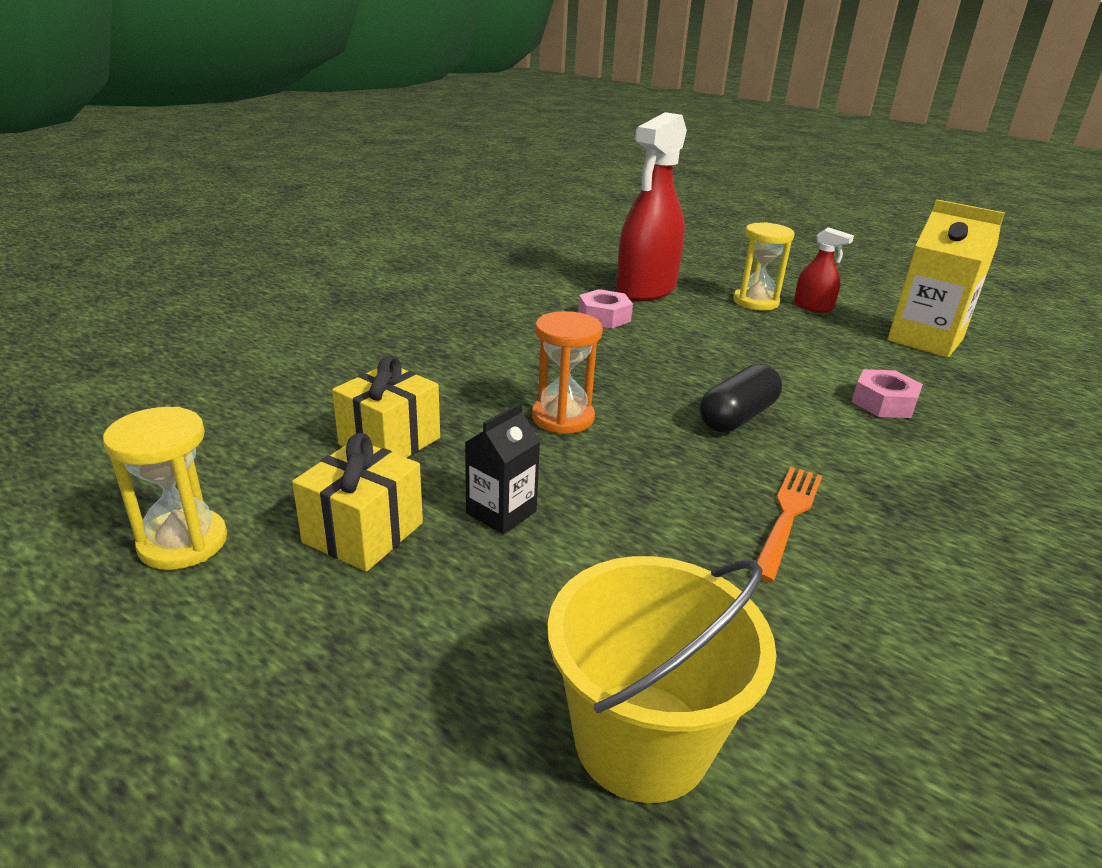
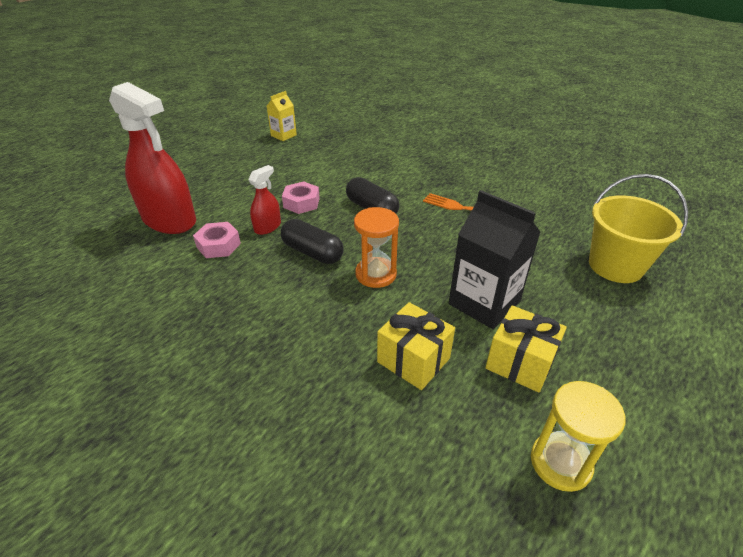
camera: 85 degrees left, 10 degrees up
black carton [465,403,540,534] -> black carton [449,190,541,329], size x1.79
yellow hourglass [733,222,794,310] -> none
red spray bottle [794,227,854,313] -> red spray bottle moved to [248,165,281,235]
pink nut [852,369,923,418] -> pink nut moved to [282,181,320,214]
yellow carton [888,199,1005,358] -> yellow carton [267,91,297,141], size x0.56
none -> black capsule [281,219,344,264]

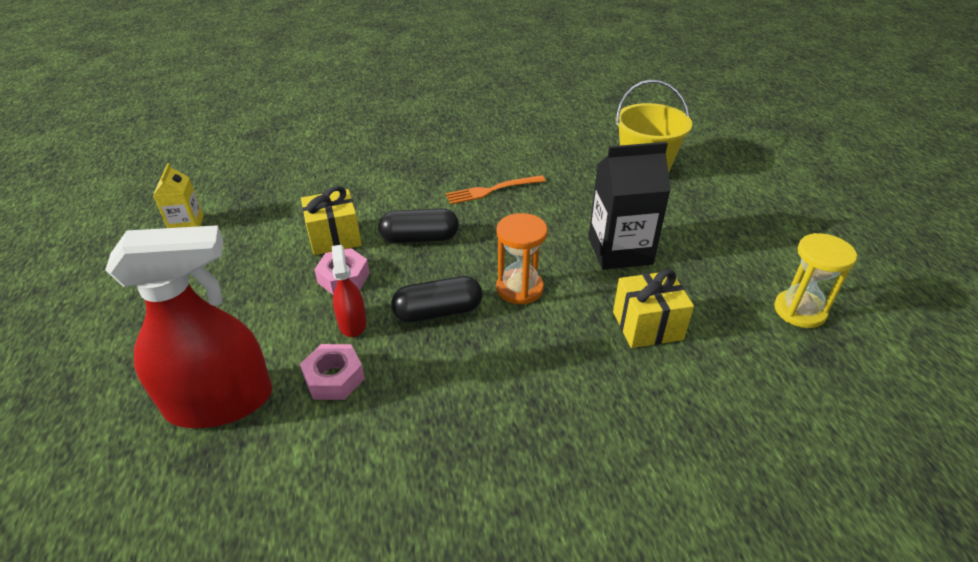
camera: 50 degrees left, 0 degrees up
yellow gift [485,305,567,393] -> yellow gift moved to [301,186,362,255]

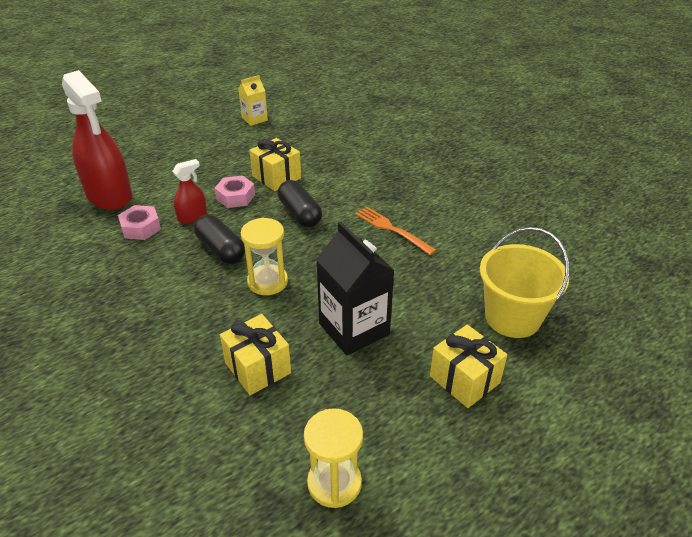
camera: 65 degrees right, 0 degrees up
orange hourglass [496,213,548,304] -> yellow hourglass [241,218,288,295]
none -> yellow gift [430,324,507,408]

